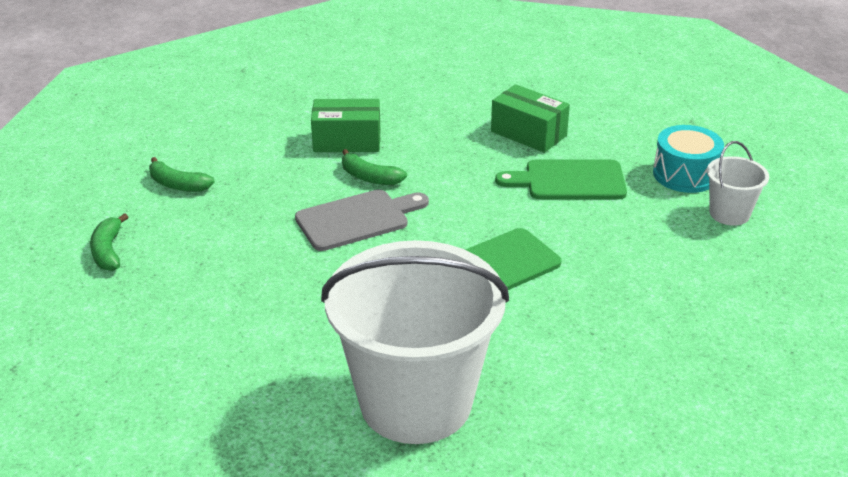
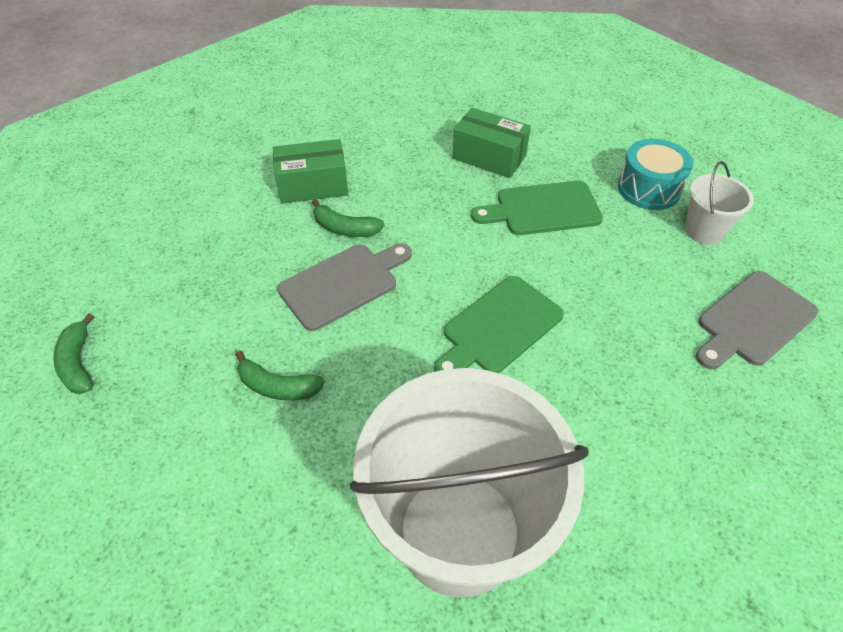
camera: 10 degrees left, 15 degrees up
green banana [149,157,215,192] -> green banana moved to [236,351,325,400]
none -> grey cutting board [696,271,819,369]

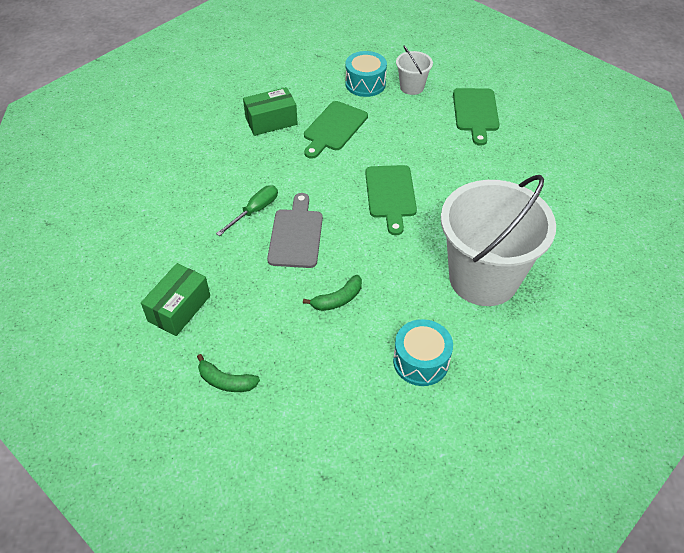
camera: 50 degrees left, 0 degrees up
green box [273,139,348,204] -> green box moved to [141,263,210,336]
green banana [312,199,384,237] -> green screwdriver [216,185,278,236]
grey cutting board [696,271,819,369] -> green cutting board [453,88,500,146]
none -> turquoise drum [393,319,453,386]

